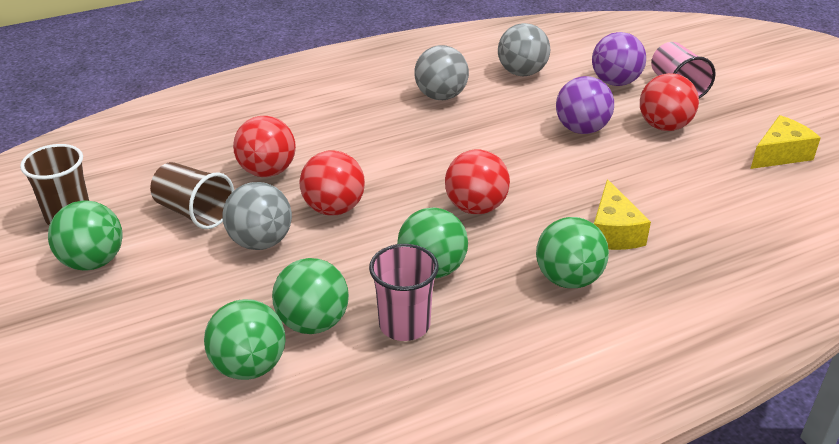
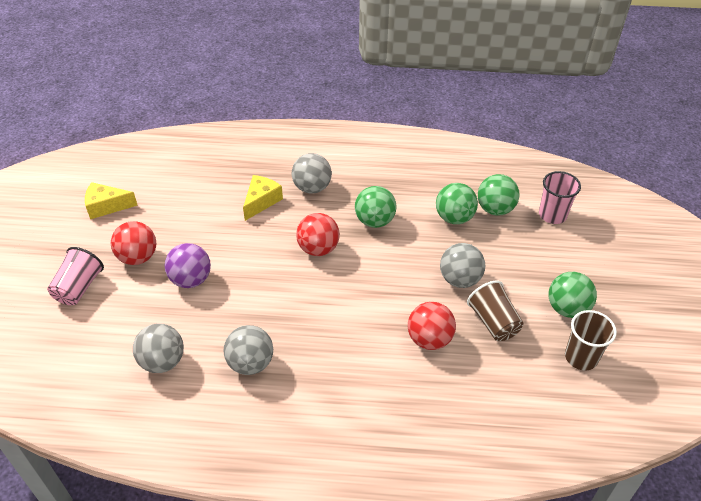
camera: 150 degrees left, 10 degrees up
red ball [300,150,365,215] -> none
pink cup [369,244,439,341] -> pink cup moved to [539,171,581,224]
green ball [536,217,609,288] -> grey ball [292,153,332,194]
purple ball [592,32,646,86] -> none

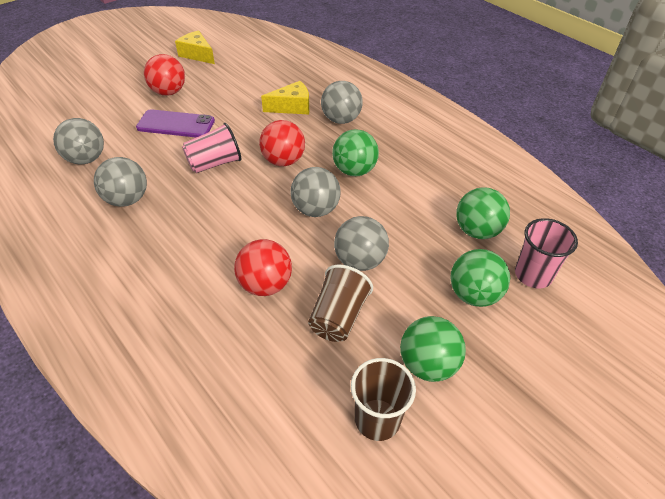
camera: 45 degrees right, 0 degrees up
pink cup [47,247,104,305] -> pink cup moved to [182,123,241,173]
purple ball [165,243,211,288] -> purple phone [136,109,215,137]
green ball [436,183,478,224] -> green ball moved to [450,249,510,307]
none -> grey ball [290,167,341,217]

